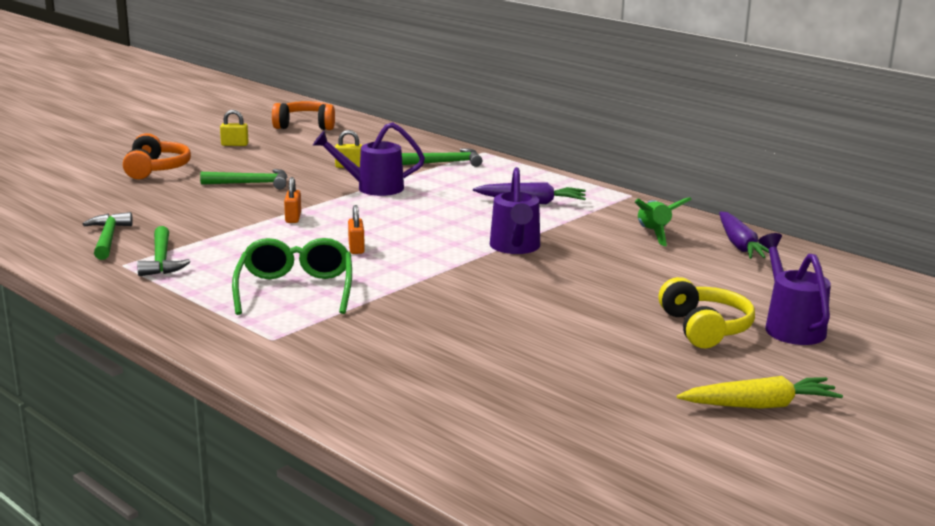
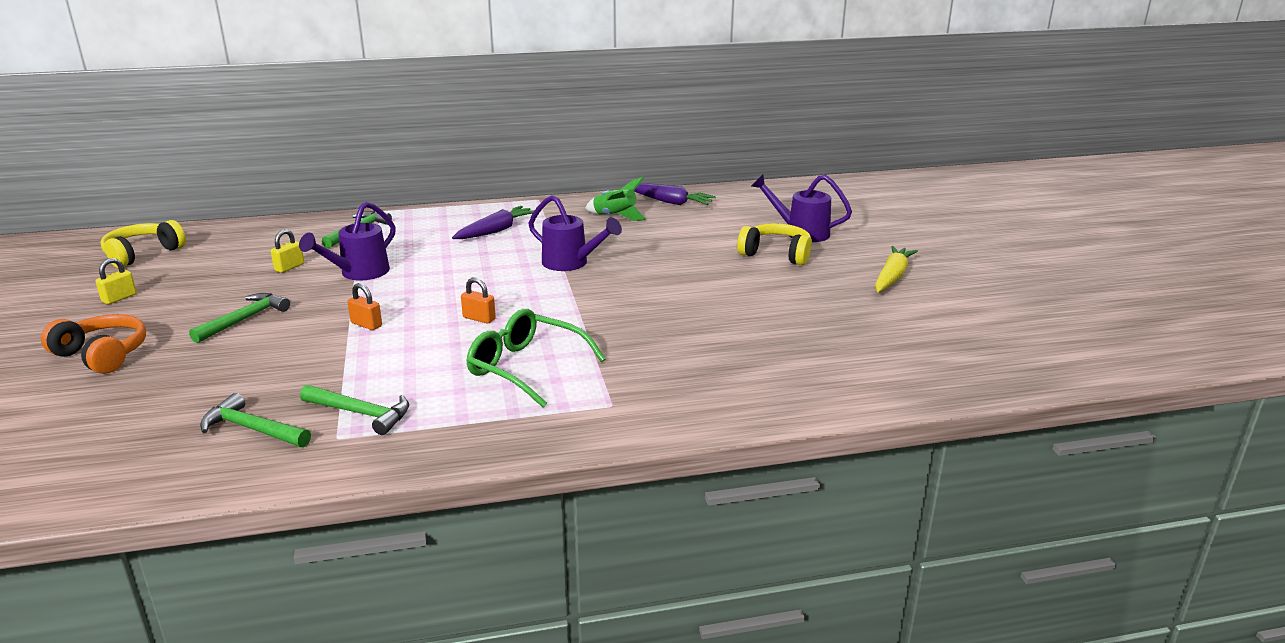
camera: 55 degrees left, 5 degrees up
orange headphones [272,101,335,130] -> yellow headphones [101,220,186,268]

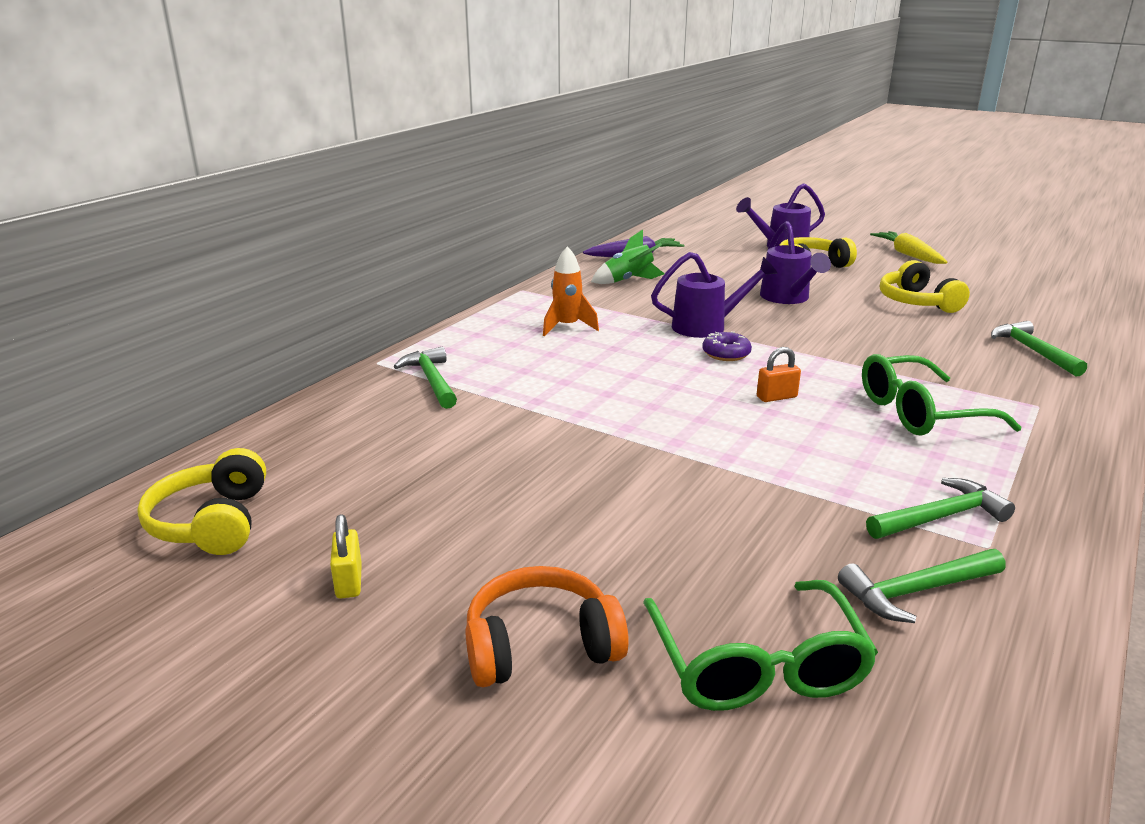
camera: 45 degrees left, 0 degrees up
green hammer [189,293,290,343] -> green hammer moved to [991,321,1087,377]
yellow padlock [271,229,304,273] -> none
purple watering can [299,201,396,280] -> purple watering can moved to [760,221,831,304]
orange padlock [347,283,382,330] -> none
purple carrot [452,206,534,239] -> orange rocket [543,246,599,336]
none -> green glasses [643,580,878,711]
none -> purple donut [702,332,752,361]
none -> yellow headphones [880,260,970,313]

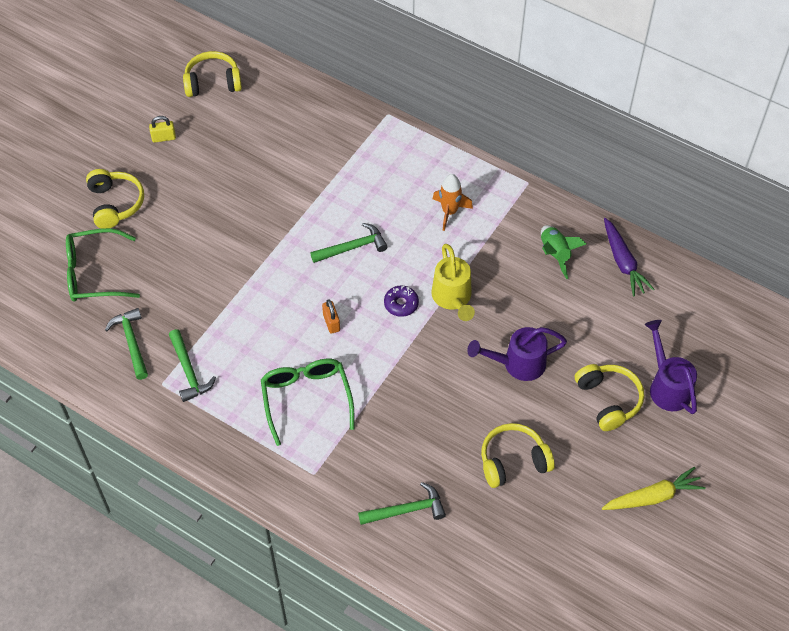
camera: 90 degrees right, 30 degrees up
green hammer [394,346,457,409] -> green hammer moved to [310,223,388,263]
orange headphones [465,566,629,687] -> yellow headphones [86,169,144,229]
purple watering can [651,252,778,338] -> yellow watering can [431,244,475,321]

